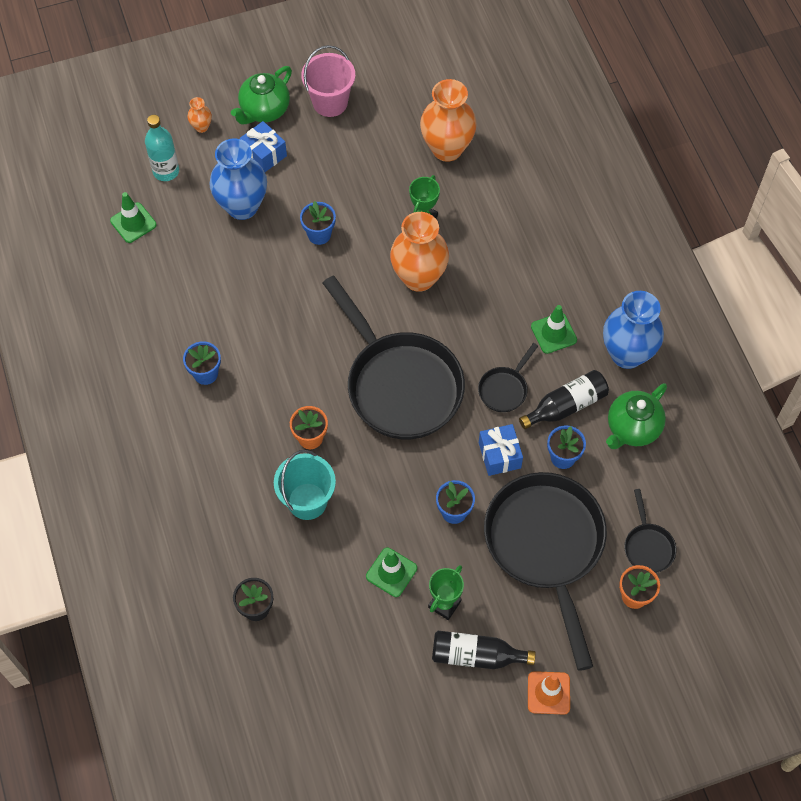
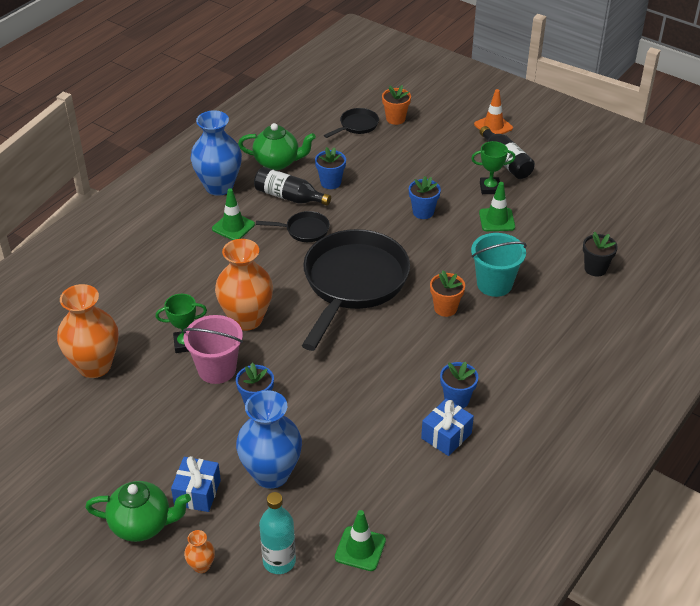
camera: 125 degrees left, 20 degrees down
pink bucket [301,45,355,117] -> pink bucket moved to [183,315,243,384]
blue gift [479,424,523,476] -> blue gift moved to [421,399,474,456]
black pan [484,472,607,671] -> none

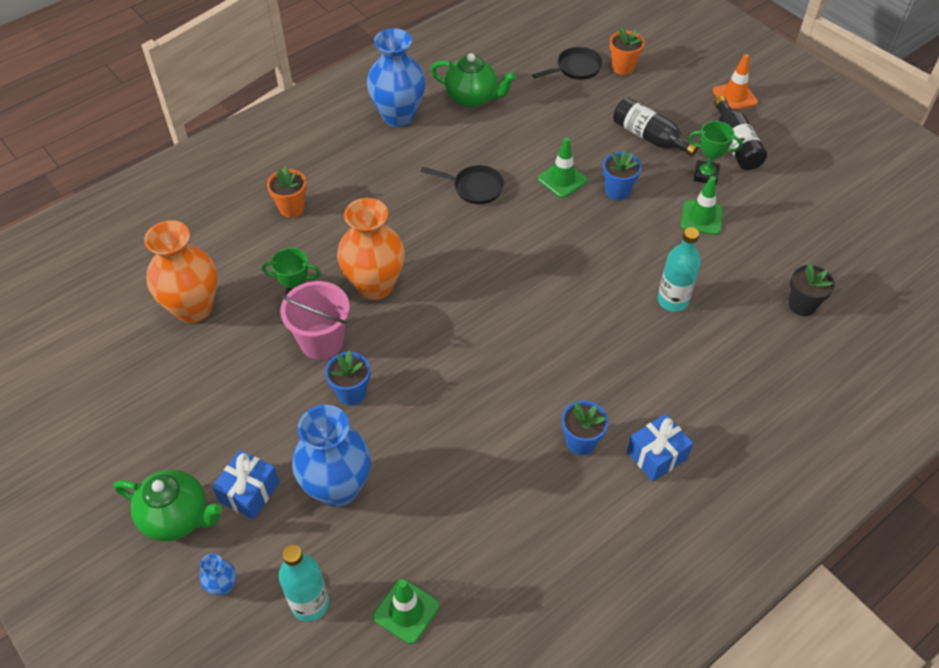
camera: 15 degrees right, 10 degrees up
orange vase [184,530,215,573] -> blue vase [200,554,236,596]
green traffic cone [212,188,255,240] -> green traffic cone moved to [538,138,588,198]
black bottle [254,167,331,206] -> black bottle moved to [613,97,698,157]
black pan [302,229,410,351] -> none
blue flower pot [315,147,346,189] -> none
blue gift [421,399,474,456] -> blue gift moved to [627,414,693,482]
orange flower pot [430,270,465,317] -> orange flower pot moved to [267,166,307,217]
turquoise bucket [471,233,527,297] -> turquoise bottle [657,227,701,312]

